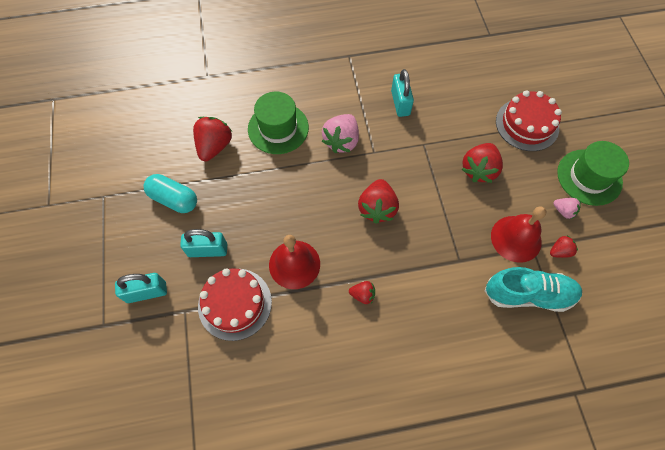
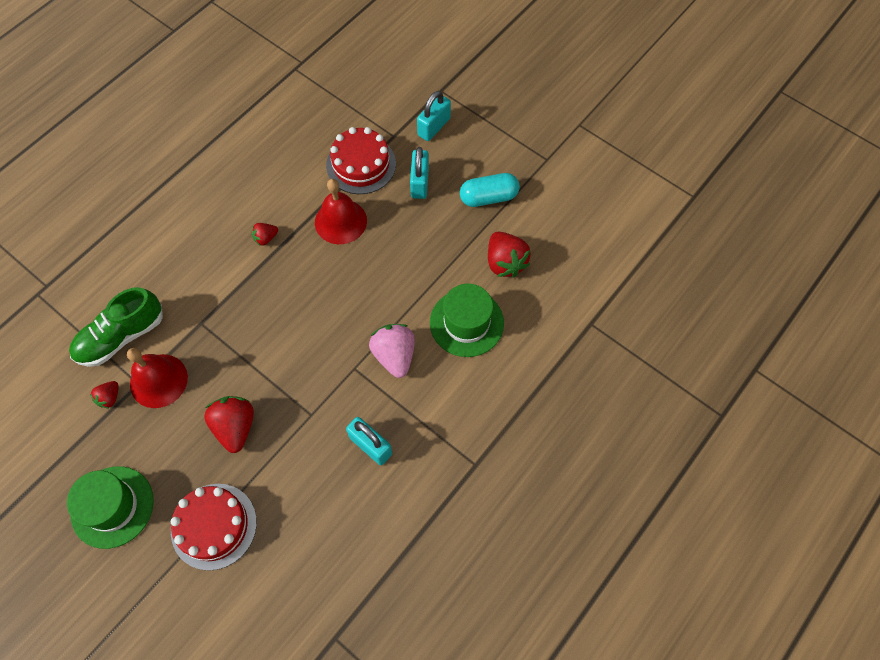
camera: 140 degrees right, 0 degrees up
turquoise padlock [180,229,227,257] -> turquoise padlock turned 45 degrees counterclockwise [410,147,429,199]
red strawberry [358,179,399,224] -> none
turquoise shoe [485,267,582,312] -> green shoe [69,287,163,367]
pink strawberry [553,198,581,219] -> none

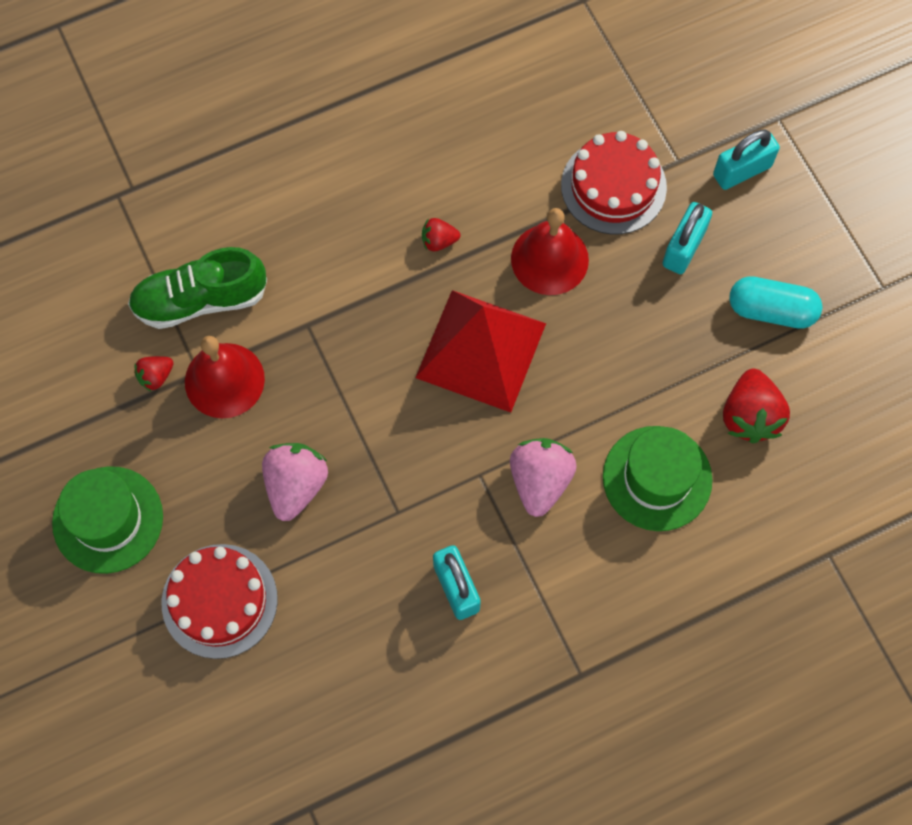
camera: 25 degrees right, 5 degrees up
red strawberry [204,396,254,453] -> pink strawberry [262,443,328,521]
none -> red pyramid [415,290,546,413]

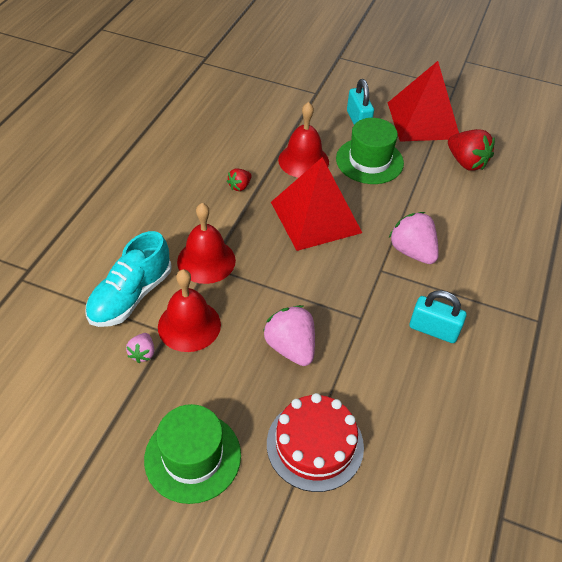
camera: 45 degrees left, 20 degrees down
green shoe [128,247,267,329] -> turquoise shoe [85,231,172,327]
red strawberry [134,356,174,391] -> pink strawberry [126,333,154,363]
red cake [561,131,667,234] -> none
green hat [603,426,712,531] -> green hat moved to [336,118,404,184]
turquoise padlock [713,129,780,190] -> none
turquoise capsule [729,276,823,329] -> red pyramid [388,61,459,142]
none -> red bell [177,203,236,284]

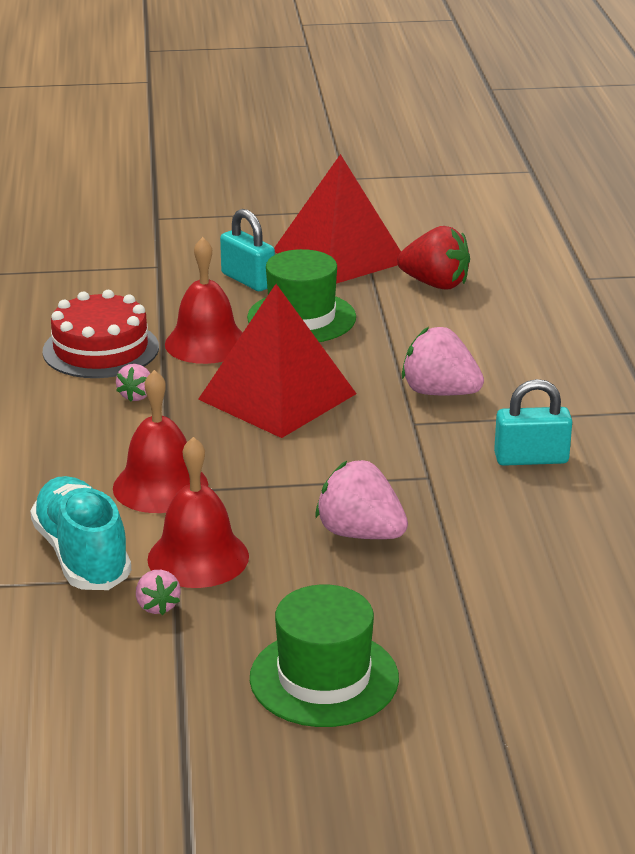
camera: 25 degrees left, 20 degrees down
turquoise shoe [85,231,172,327] -> turquoise shoe turned 150 degrees clockwise [30,476,131,590]
red strawberry [227,169,251,191] -> pink strawberry [116,364,150,402]
red cake [267,393,364,492] -> red cake moved to [43,290,159,378]

